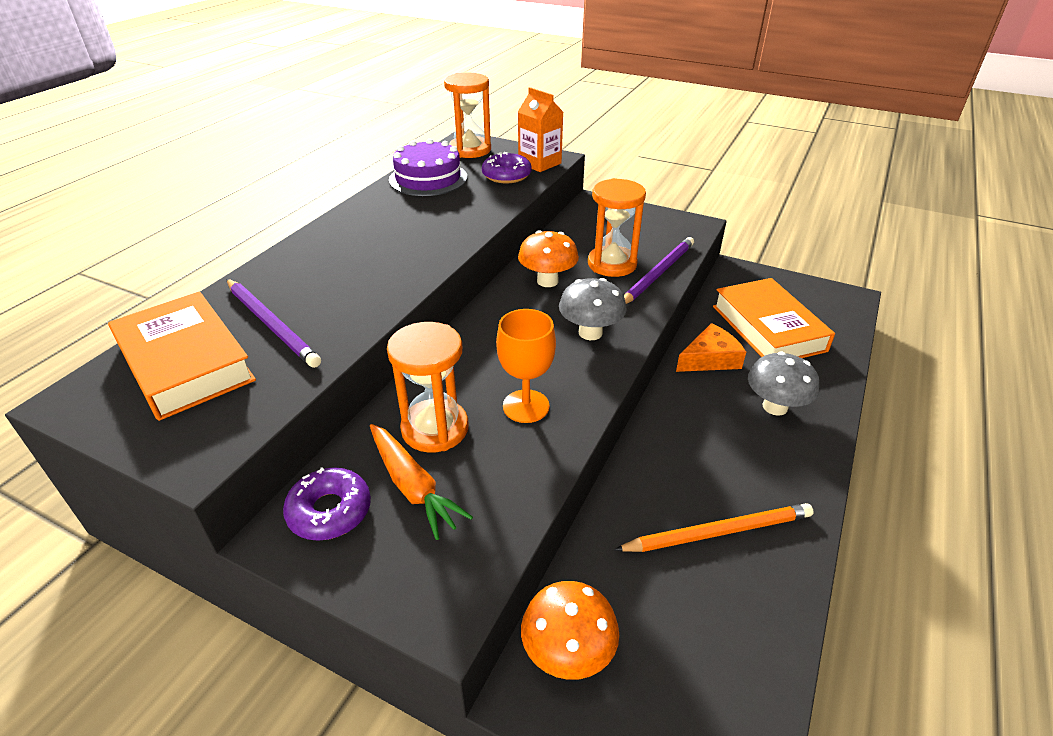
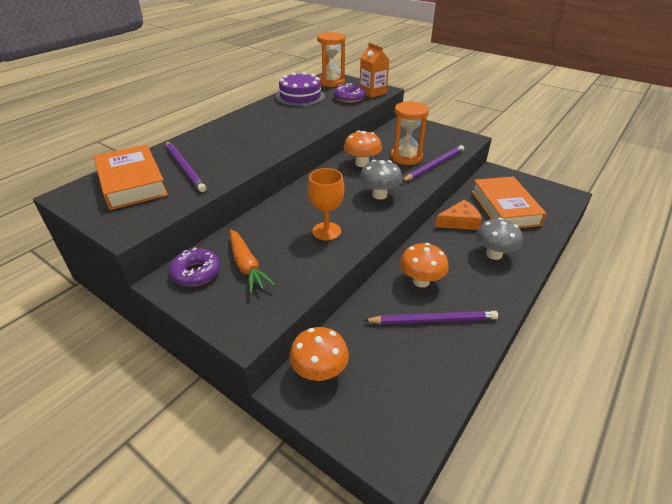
camera: 10 degrees right, 0 degrees up
orange hourglass [387,322,469,453] -> none
orange pencil [614,503,814,552] -> purple pencil [363,311,498,324]
none -> orange mushroom [400,243,449,287]

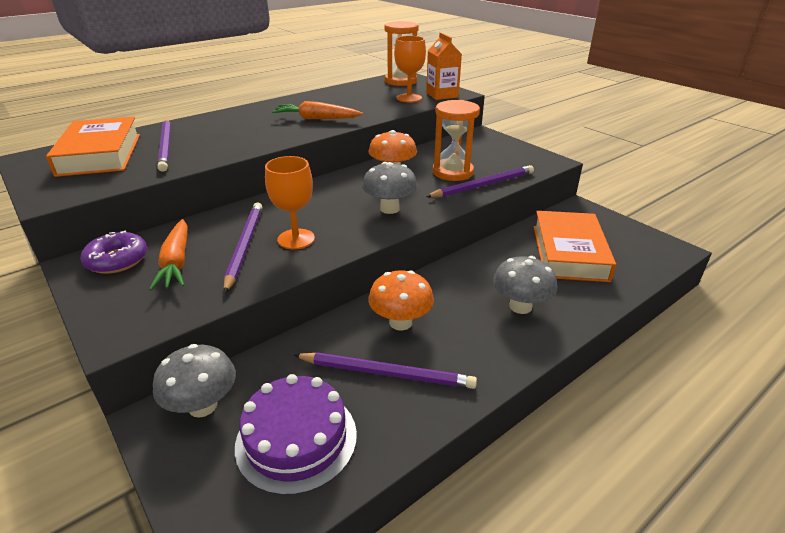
camera: 15 degrees right, 5 degrees down
purple cake [276,72,325,106] -> purple cake moved to [235,374,357,495]
orange mushroom [289,327,349,381] -> grey mushroom [153,344,236,417]
purple donut [334,83,366,103] -> orange goblet [394,36,426,102]
orange cheese [435,200,482,230] -> none
none -> purple pencil [224,202,263,293]
none -> orange carrot [272,101,363,119]

